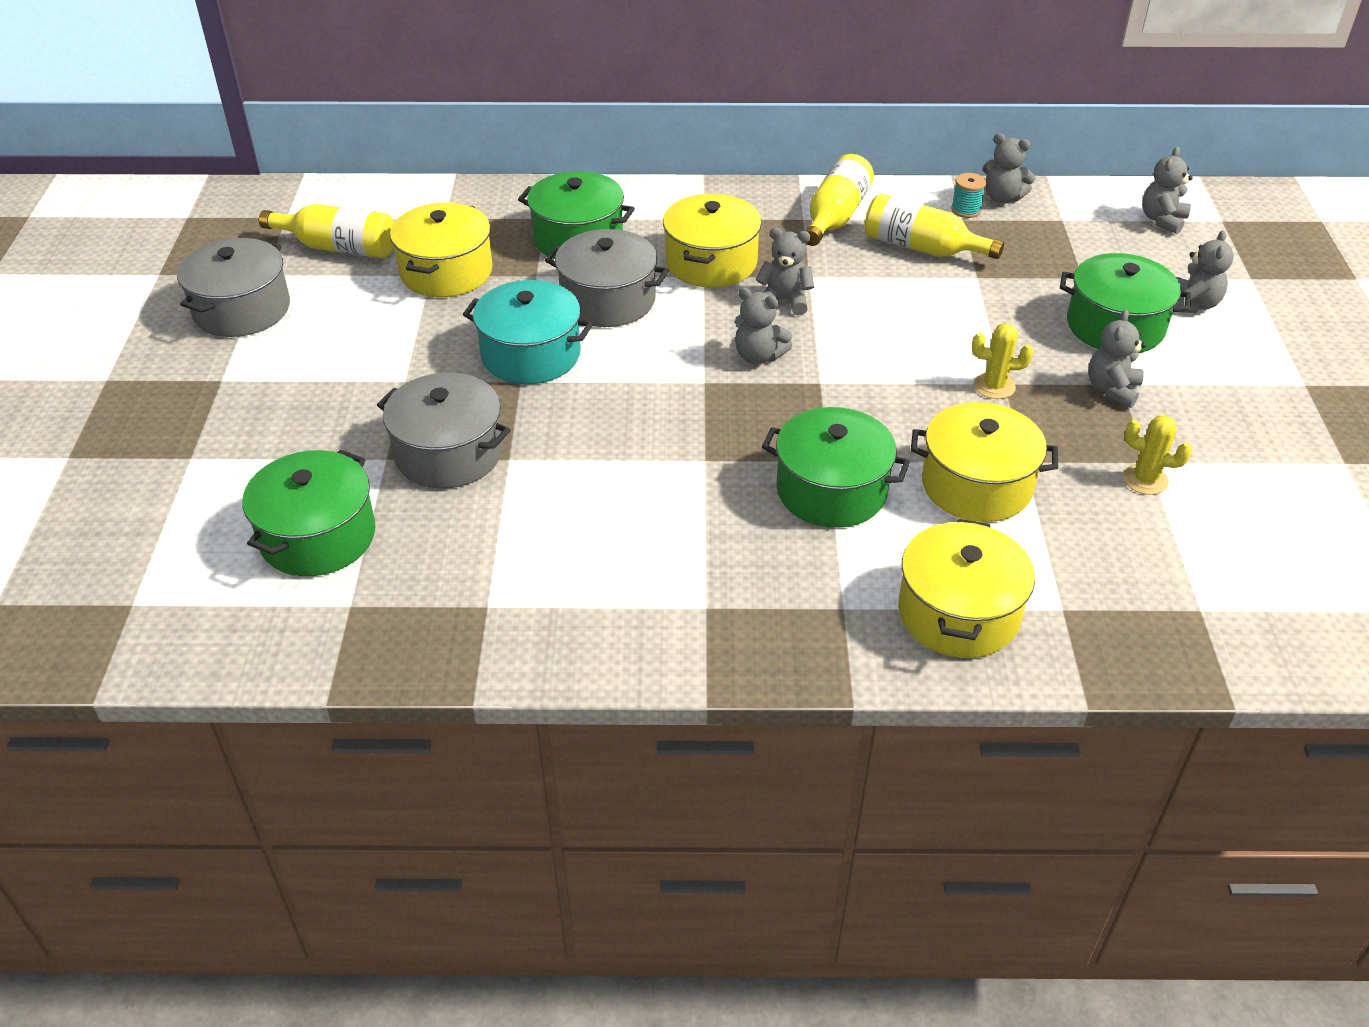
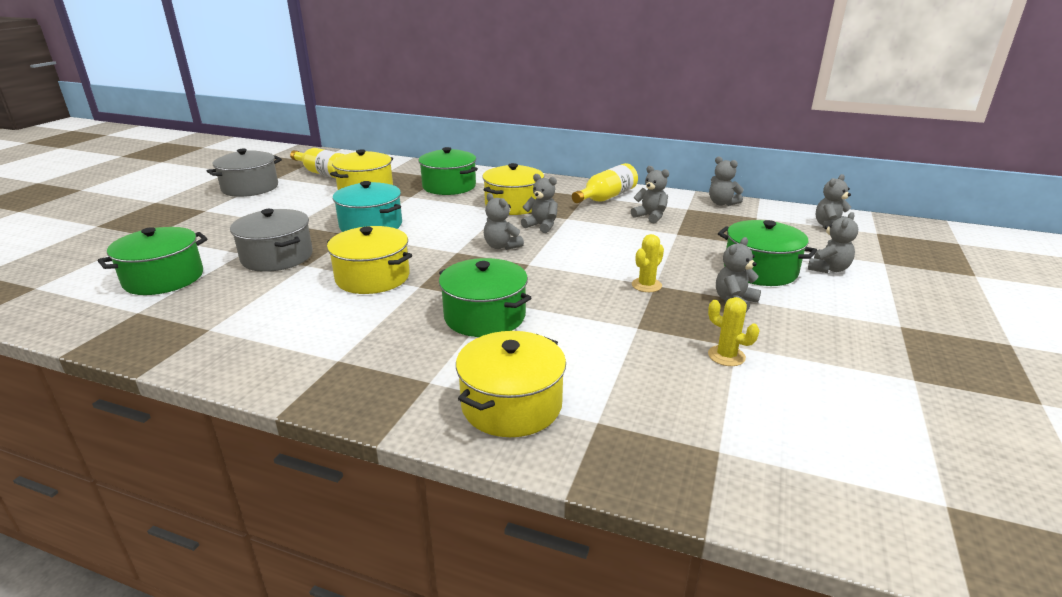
camera: 20 degrees right, 15 degrees down
grey pot [545,229,669,327] -> none
yellow bottle [864,193,1004,259] -> grey teddy bear [631,166,669,223]
yellow pot [911,402,1058,522] -> yellow pot moved to [327,226,412,294]
turquoise spool [951,173,987,218] -> none
yellow cactus [972,323,1034,399] -> yellow cactus turned 75 degrees counterclockwise [632,234,664,292]

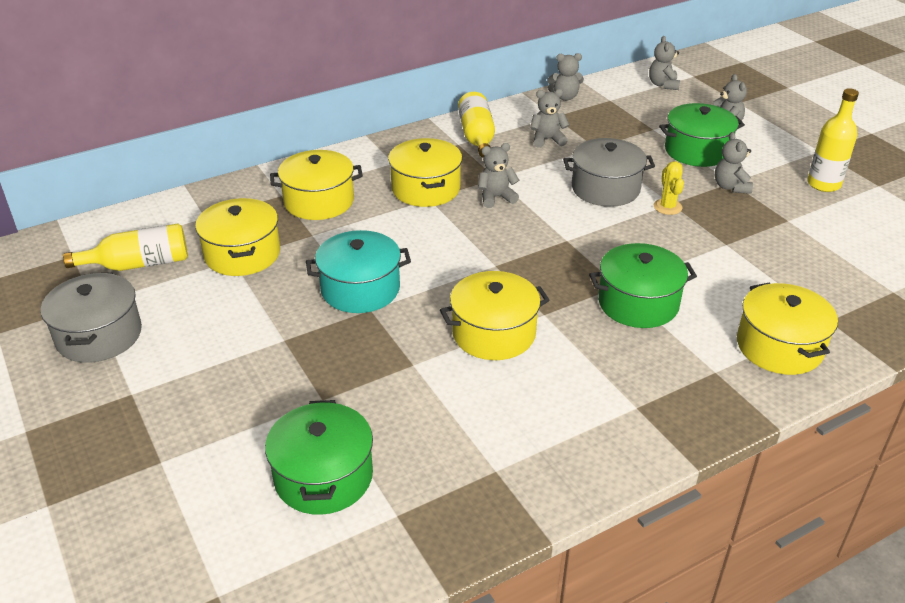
camera: 50 degrees left, 10 degrees up
grey pot [230,209,313,272] -> grey pot moved to [563,138,655,207]
green pot [418,147,478,195] -> yellow pot [270,150,363,220]
grey teddy bear [484,193,524,250] -> none
yellow cactus [708,297,759,366] -> none
none -> yellow bottle [807,88,859,192]

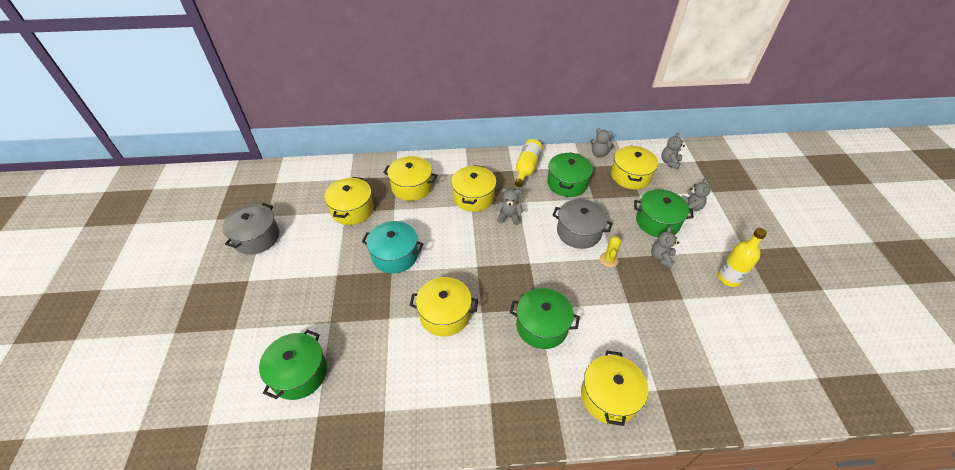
camera: 25 degrees right, 10 degrees up
yellow bottle [63,224,188,271] -> none
grey teddy bear [530,89,569,148] -> green pot [547,152,593,197]
none -> yellow pot [611,145,658,189]

